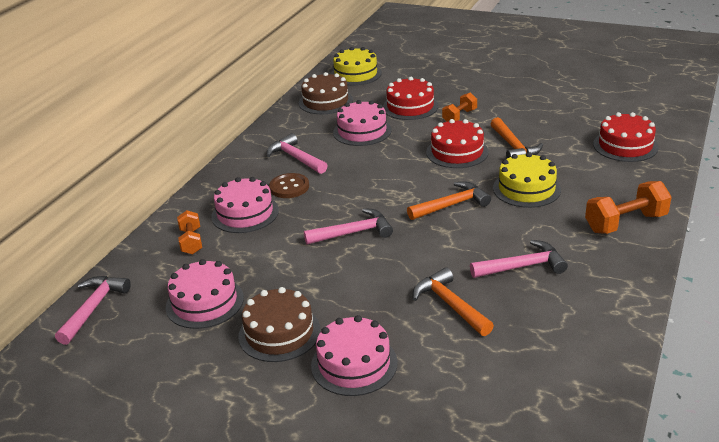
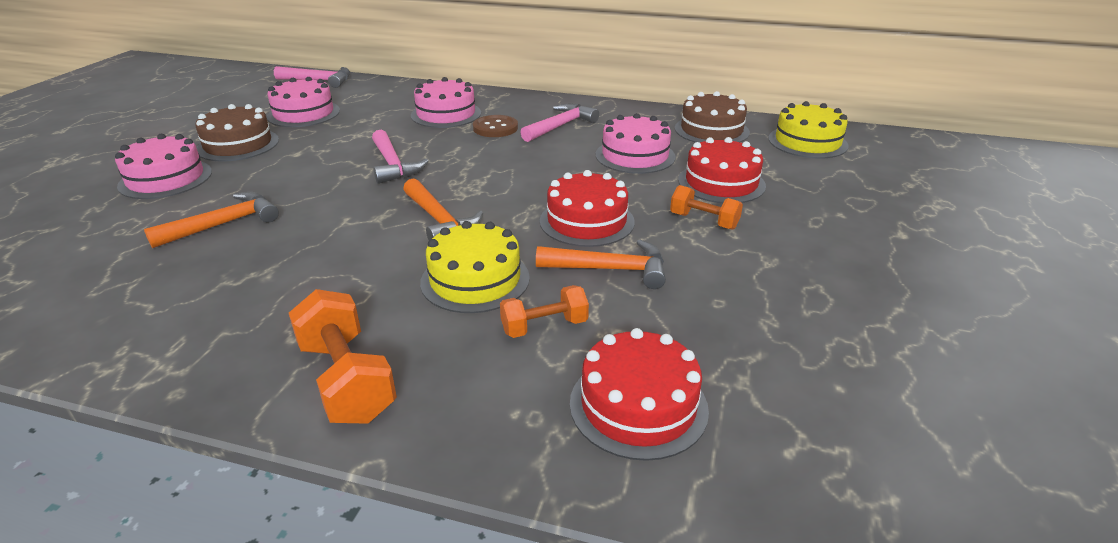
camera: 80 degrees right, 0 degrees up
orange dumbbell [177,210,202,255] -> orange dumbbell moved to [500,285,589,338]
pink hammer [470,240,568,278] -> none
orange hammer [491,117,543,158] -> orange hammer turned 150 degrees counterclockwise [536,240,666,289]

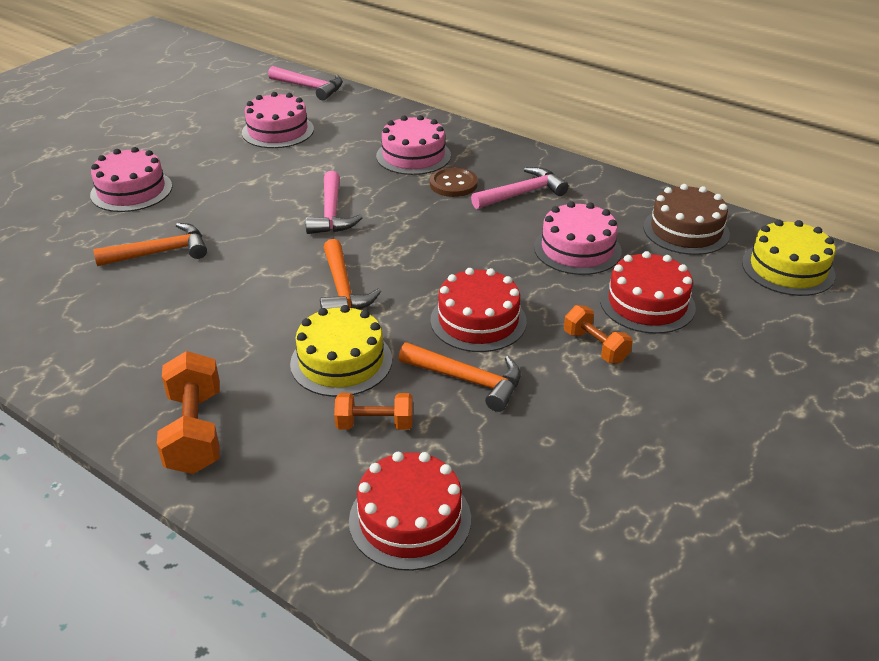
camera: 20 degrees right, 5 degrees up
brown cake [195,104,279,161] -> none

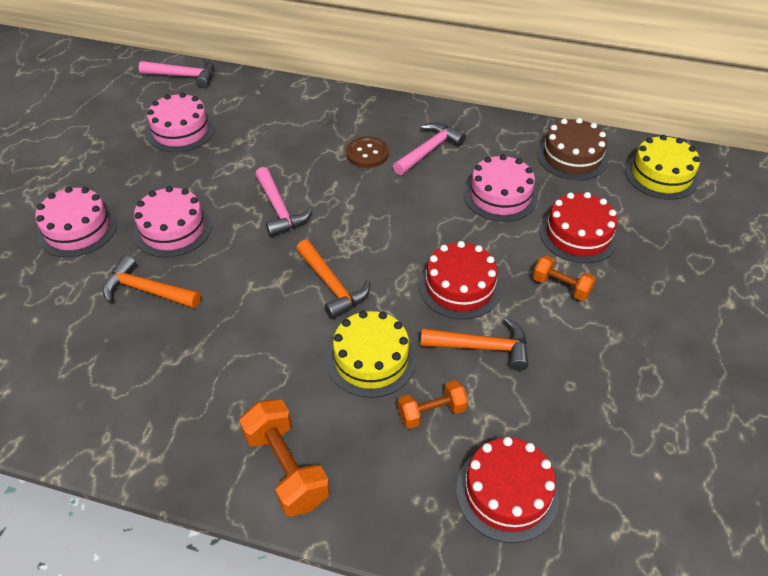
camera: 20 degrees left, 10 degrees up
orange hammer [93,223,207,266] -> orange hammer turned 120 degrees counterclockwise [103,255,201,308]
pink cake [376,115,451,175] -> pink cake moved to [134,186,212,257]

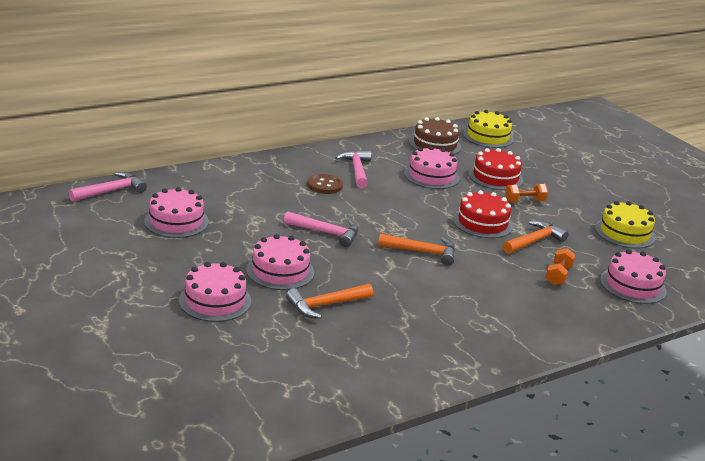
camera: 50 degrees left, 20 degrees down
orange dumbbell [239,399,330,517] -> none
yellow cake [327,311,416,398] -> yellow cake moved to [595,201,655,249]
red cake [456,437,559,543] -> pink cake [600,250,667,304]

